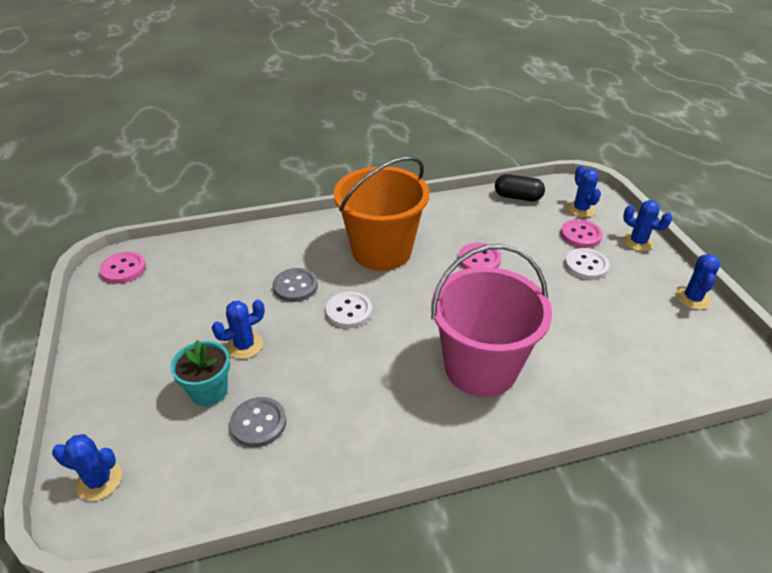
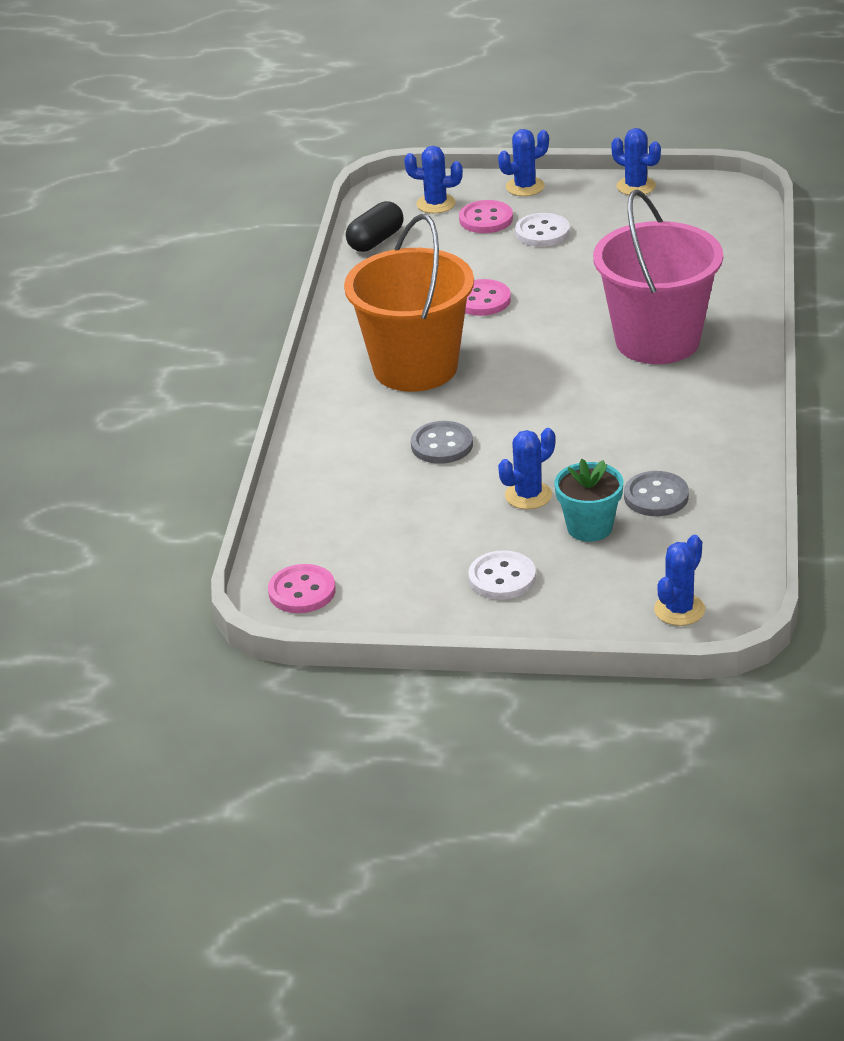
camera: 65 degrees left, 5 degrees down
blue cactus [212,300,265,359] -> blue cactus turned 60 degrees clockwise [498,428,555,509]
white button [326,292,372,328] -> white button moved to [468,550,536,600]

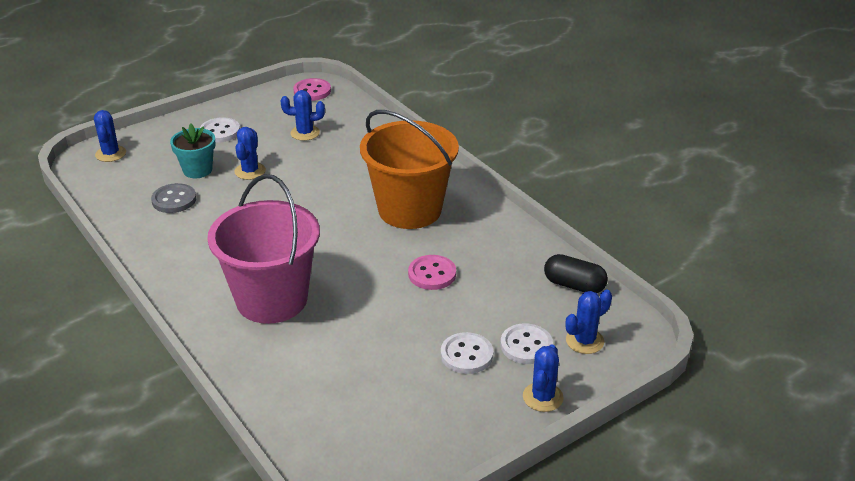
camera: 135 degrees right, 0 degrees up
black capsule [346,201,404,252] -> black capsule turned 60 degrees counterclockwise [544,254,608,293]
grey button [411,421,473,464] -> none
pink button [459,200,513,233] -> white button [500,323,553,364]
blue cactus [611,128,661,196] -> blue cactus moved to [281,90,325,141]

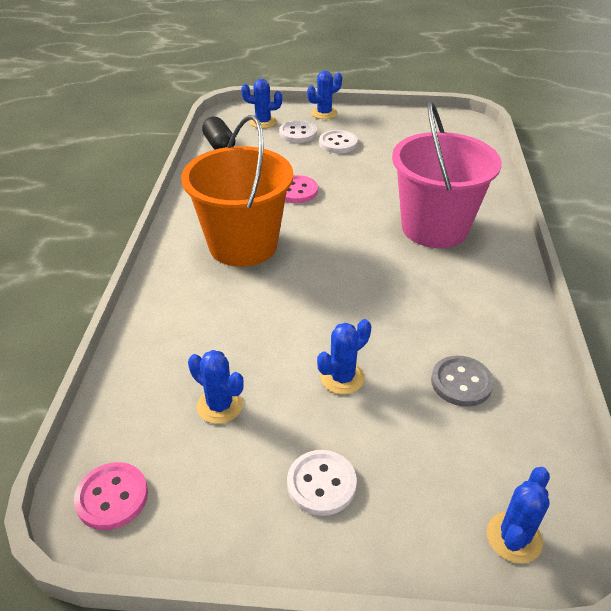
camera: 140 degrees left, 5 degrees up
turquoise flower pot [170,124,216,178] -> none

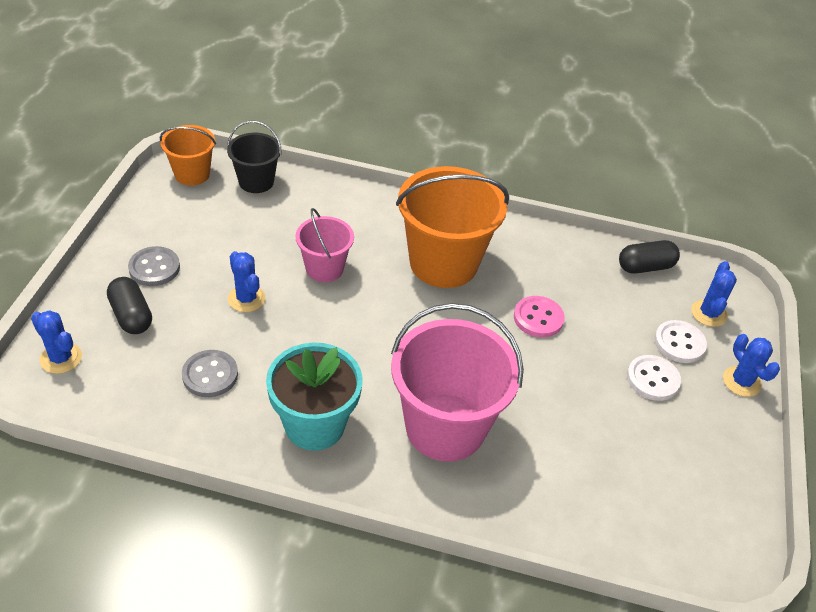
camera: 95 degrees right, 5 degrees up
pink button [74,462,148,530] -> orange bucket [160,125,216,186]
blue cactus [188,350,244,424] -> none
white button [287,450,357,516] -> grey button [128,246,180,286]
none -> black capsule [107,277,152,334]
none -> black bucket [227,121,282,193]
none -> turquoise flower pot [266,342,363,451]
none -> pink bucket [296,208,354,282]

